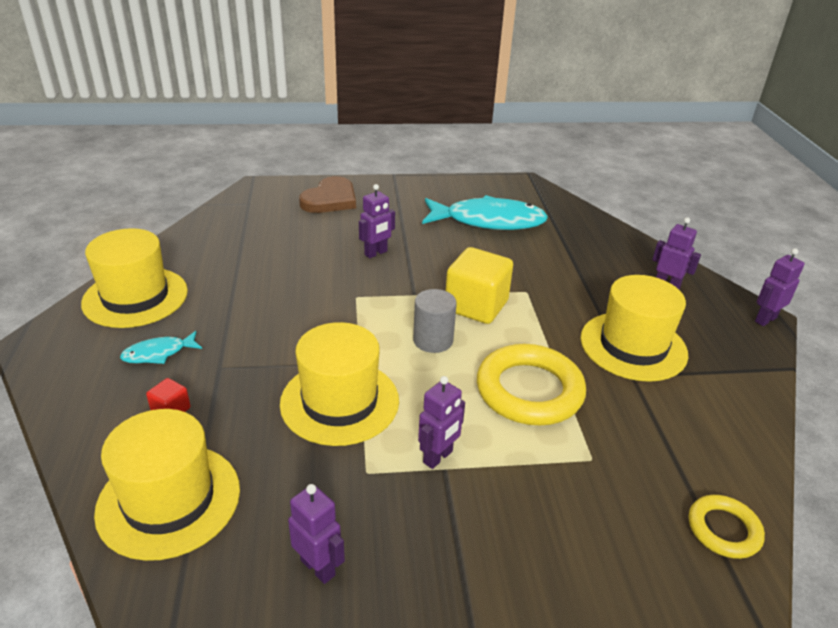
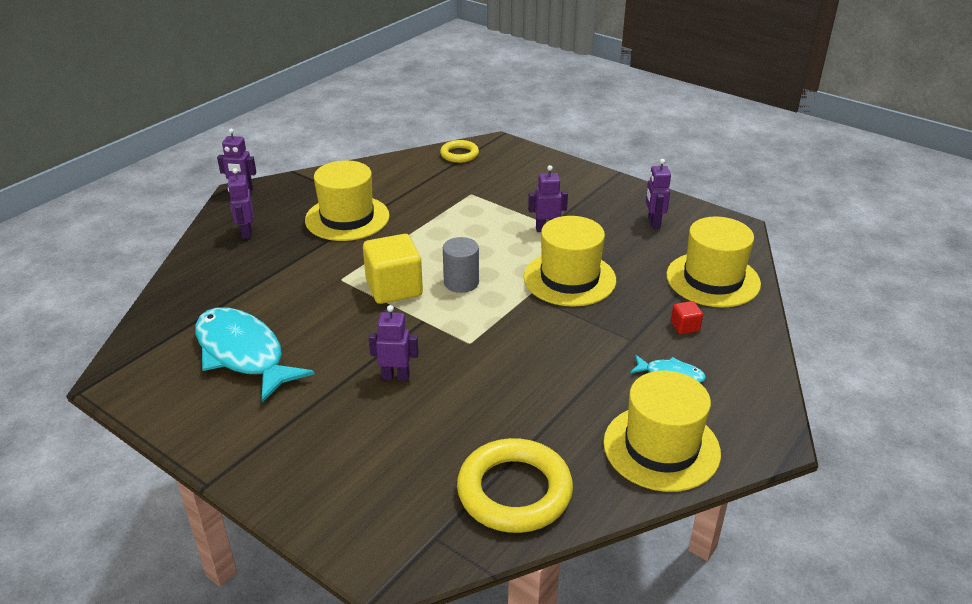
camera: 135 degrees left, 0 degrees up
brown heart [299,176,356,213] -> none
yellow ring [477,344,586,425] -> yellow ring moved to [457,438,573,533]

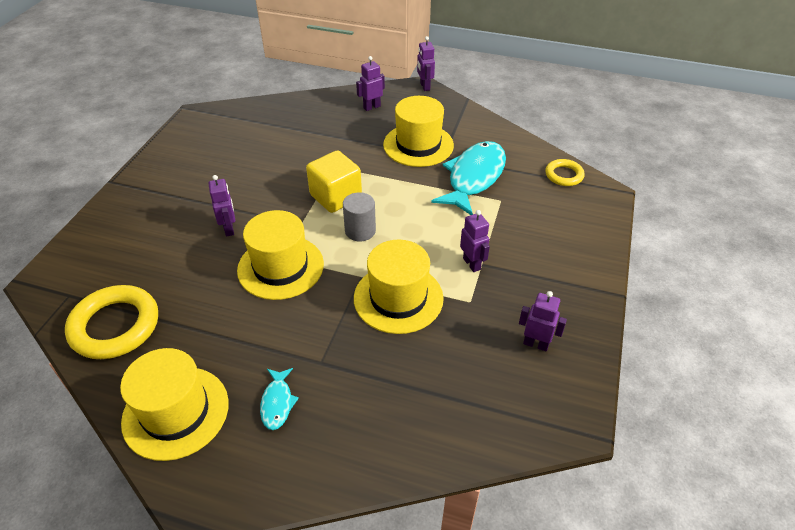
camera: 70 degrees right, 10 degrees up
turquoise fish [195,307,314,403] -> turquoise fish moved to [431,141,506,215]
purple robot [646,159,671,228] -> purple robot turned 45 degrees clockwise [519,291,567,351]
yellow hat [666,216,761,307] -> yellow hat moved to [237,210,324,300]
red cube [671,301,703,334] -> none

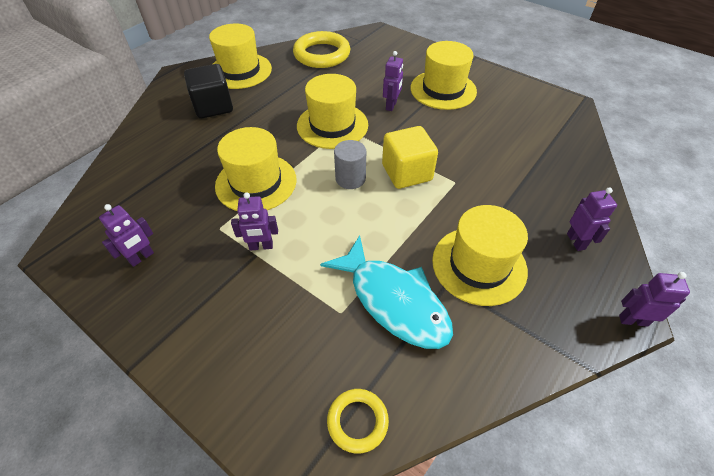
camera: 110 degrees right, 5 degrees up
purple robot [208,175,235,236] -> purple robot turned 75 degrees counterclockwise [383,51,403,111]
turquoise fish [260,368,299,430] -> black cube [184,64,233,119]
none -> yellow hat [411,41,477,110]

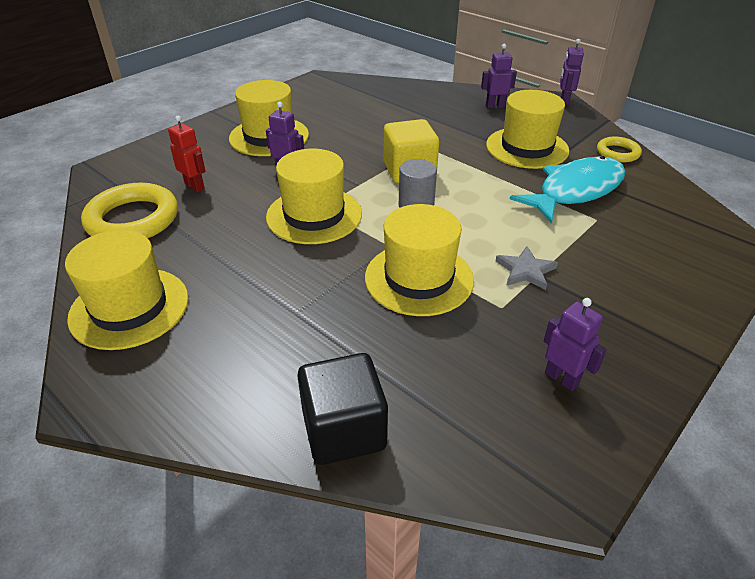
camera: 85 degrees left, 10 degrees down
black cube [184,64,233,119] -> black cube moved to [297,353,388,465]
purple robot [231,192,278,251] -> grey star [496,246,558,290]
yellow ring [327,389,389,453] -> yellow ring moved to [597,137,642,162]
none -> red robot [168,116,206,192]

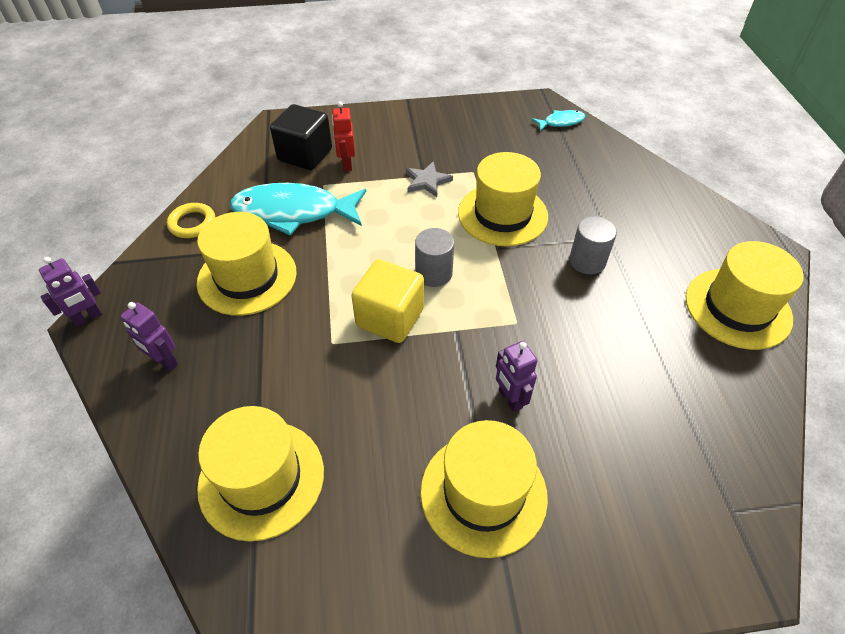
camera: 140 degrees left, 10 degrees up
yellow ring [81,183,178,238] -> none
red robot [168,116,206,192] -> red robot moved to [332,102,355,171]
yellow hat [266,149,362,244] -> yellow hat moved to [197,406,324,542]
black cube [297,353,388,465] -> black cube moved to [270,104,332,170]
purple robot [544,298,607,391] -> none
none -> turquoise fish [532,110,585,131]
none -> grey cylinder [569,216,617,274]

